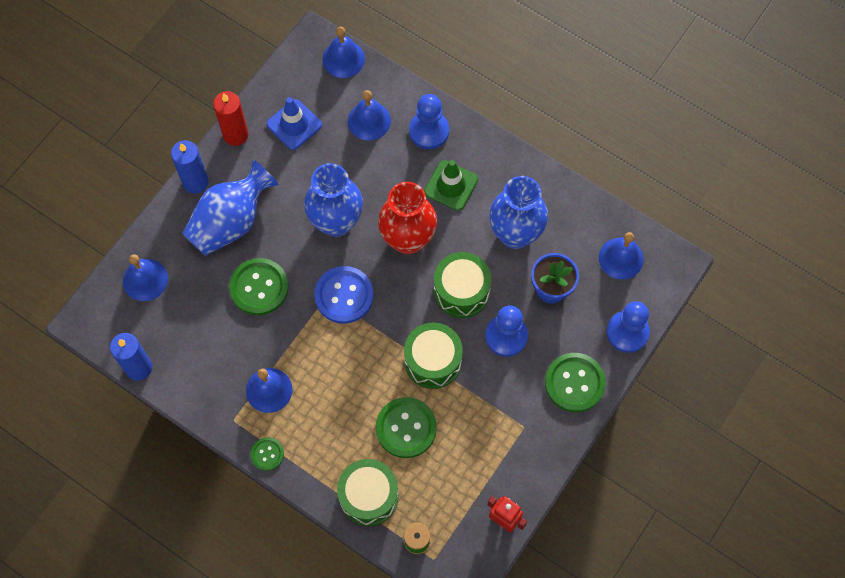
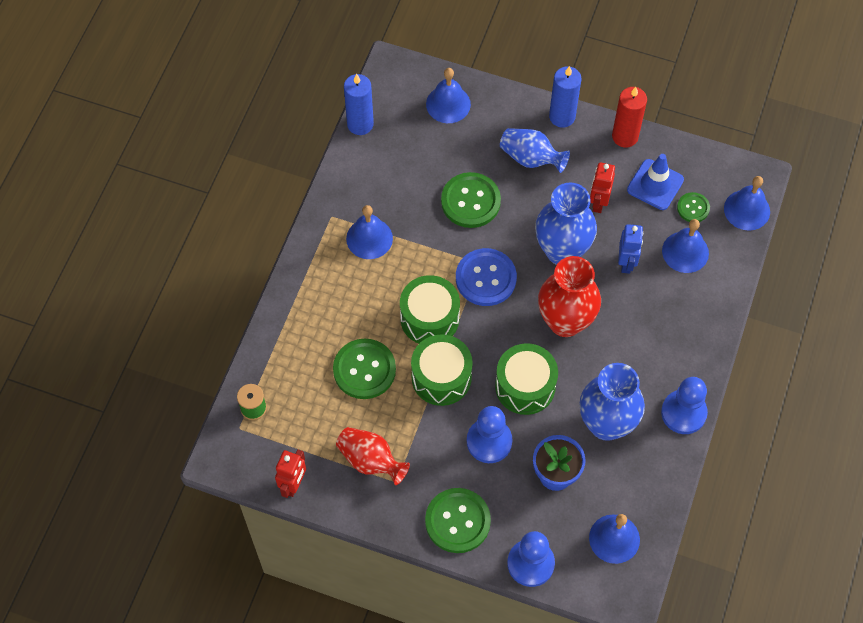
camera: 75 degrees right, 5 degrees down
blue vase [182,160,279,256] -> blue vase [500,128,570,173], size x0.65
green button [250,437,284,471] -> green button moved to [677,192,710,222]
green drum [337,459,399,526] -> green drum moved to [400,275,460,344]
blue pawn [409,94,449,149] -> blue pawn moved to [661,377,708,434]
green traffic cone [424,160,478,211] -> none
none -> red vase [336,427,410,485]
none -> red robot [590,162,615,213]
none -> blue robot [618,224,643,274]

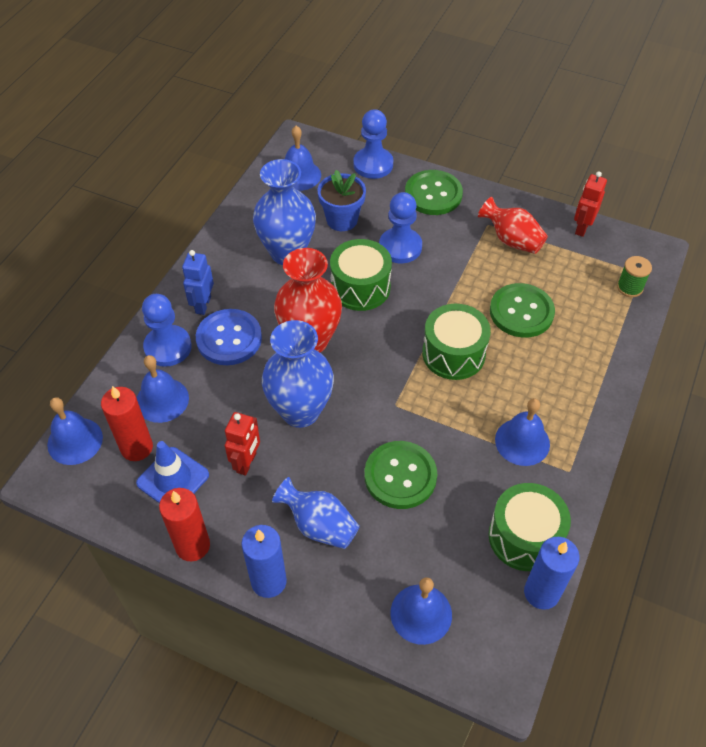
camera: 175 degrees left, 10 degrees down
green drum [411,334,473,406] -> green drum moved to [489,483,571,571]
blue button [456,248,517,306] -> blue button moved to [196,309,262,365]
blue robot [618,224,643,274] -> blue robot moved to [182,250,214,315]
blue pawn [661,377,708,434] -> blue pawn moved to [142,294,192,367]
green button [677,192,710,222] -> red candle [101,386,153,461]

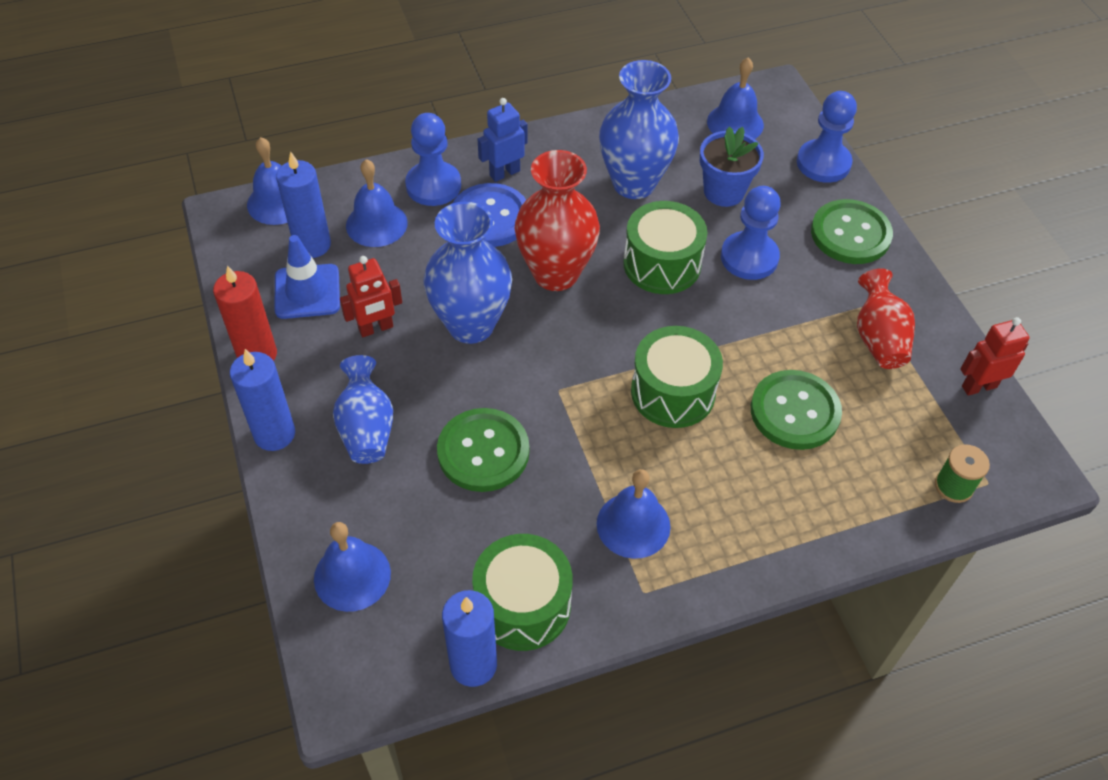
camera: 45 degrees right, 0 degrees up
red candle [101,386,153,461] -> blue candle [276,151,331,258]

